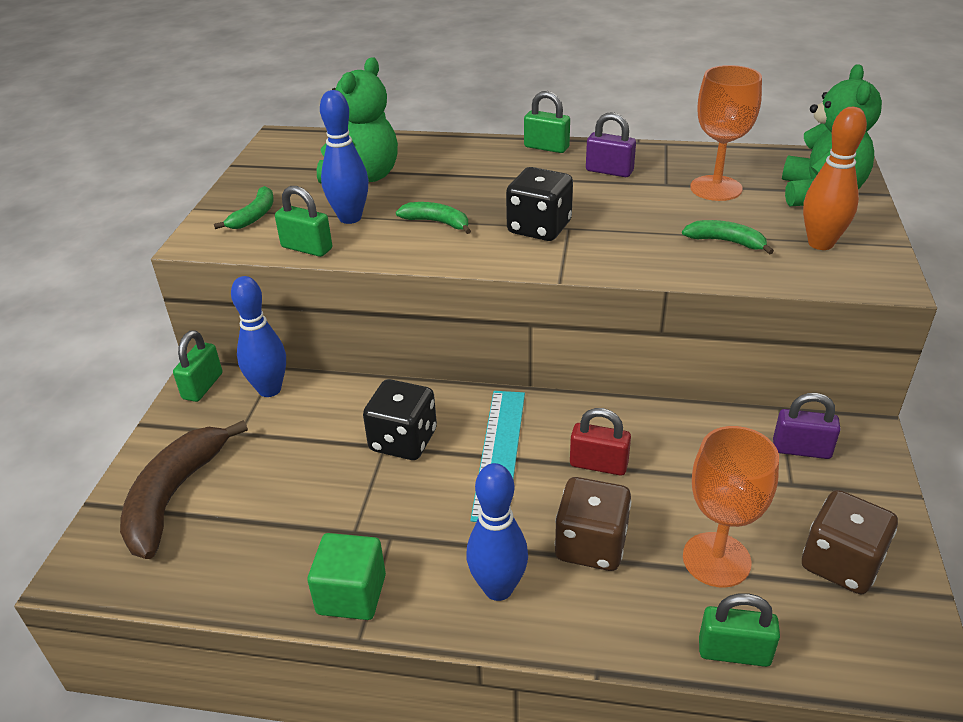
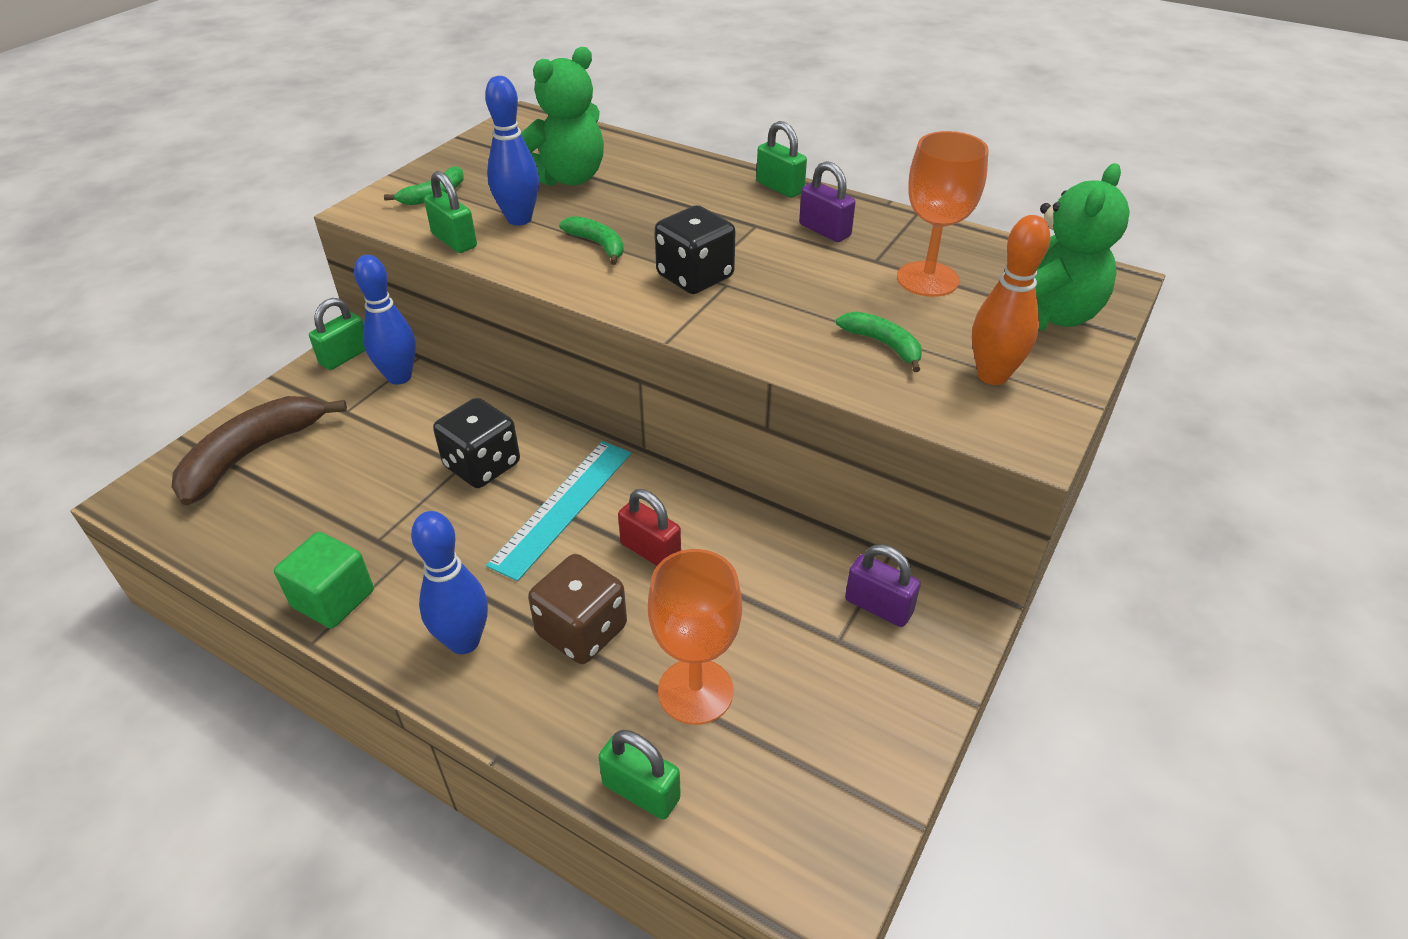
camera: 20 degrees right, 5 degrees up
brown dice [802,490,898,594] -> none

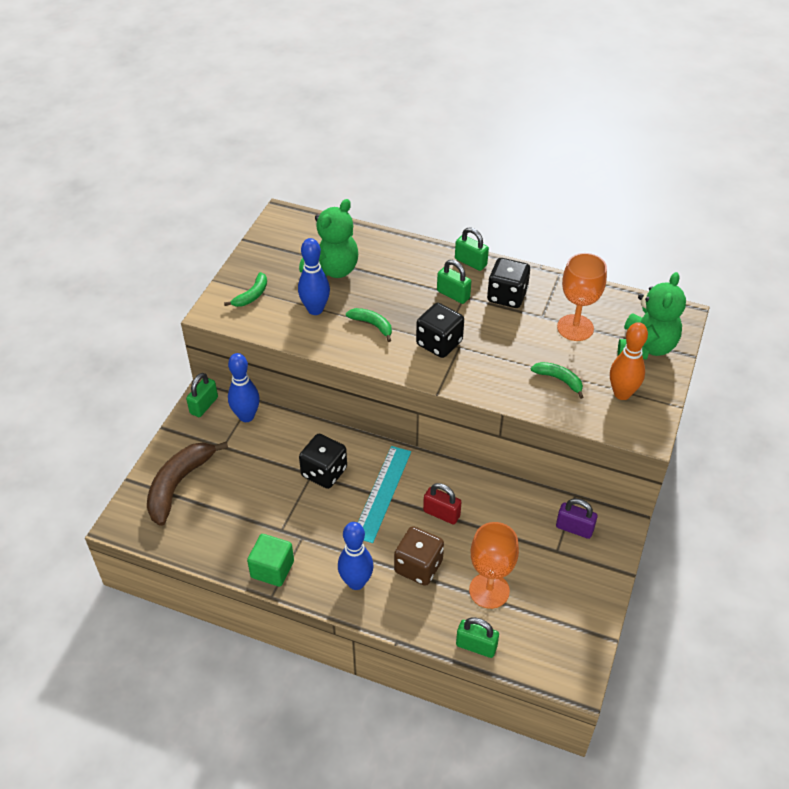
camera: 10 degrees left, 5 degrees up
green padlock [424,171,477,253] -> green padlock moved to [437,260,471,304]
purple padlock [799,161,856,242] -> black dice [487,258,530,308]

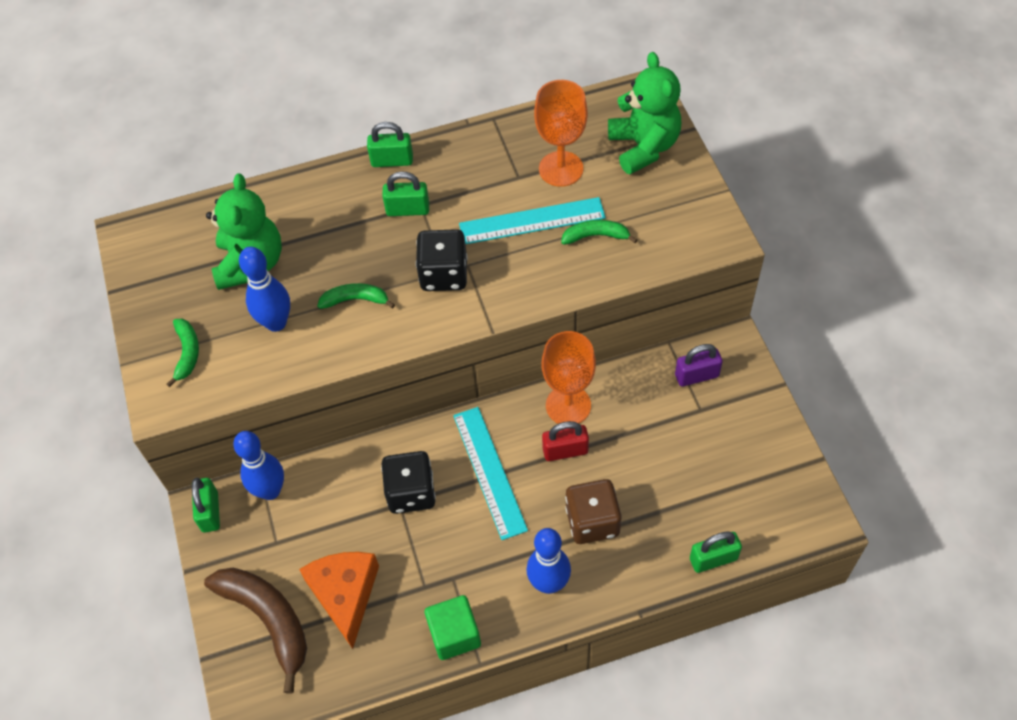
camera: 35 degrees left, 10 degrees up
brown banana [147,441,228,526] -> brown banana turned 150 degrees clockwise [204,568,307,694]
orange goblet [469,522,519,609] -> orange goblet moved to [542,331,596,424]
black dice [487,258,530,308] -> none
orange bowling pin [610,322,648,400] -> none
none -> orange cheese [299,552,379,649]
none -> turquoise ruler [459,197,606,244]

